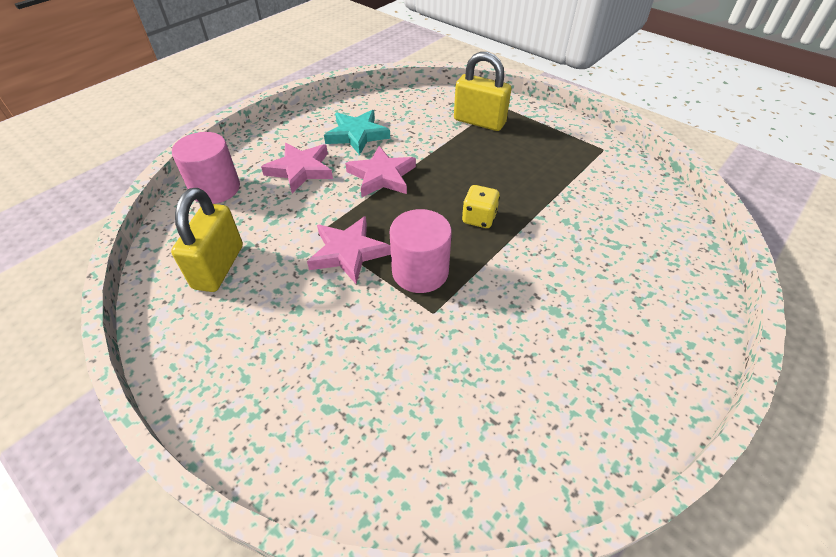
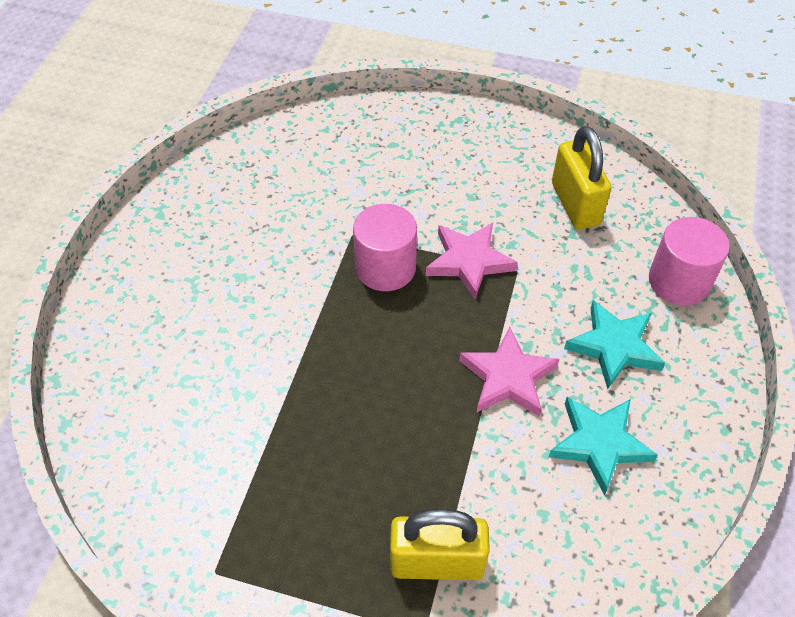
camera: 155 degrees right, 5 degrees up
pink star [261,143,333,193] -> turquoise star [564,300,665,389]
yellow dice [462,185,500,228] -> none

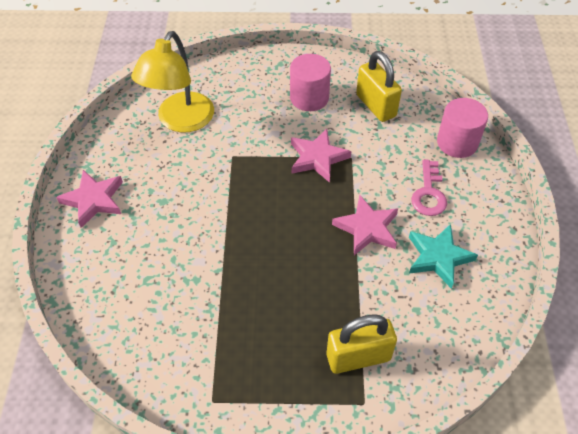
camera: 15 degrees left, 0 degrees up
pink cylinder [353,204,417,291] -> pink cylinder moved to [290,54,331,111]
turquoise star [564,300,665,389] -> pink key [411,159,447,216]
none -> pink star [56,170,123,228]
none -> yellow lamp [131,31,214,133]

